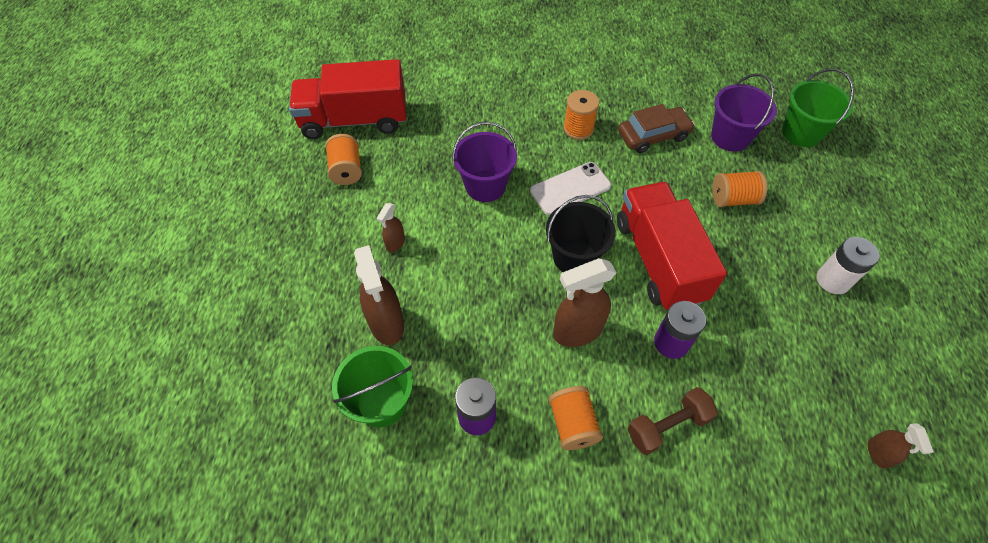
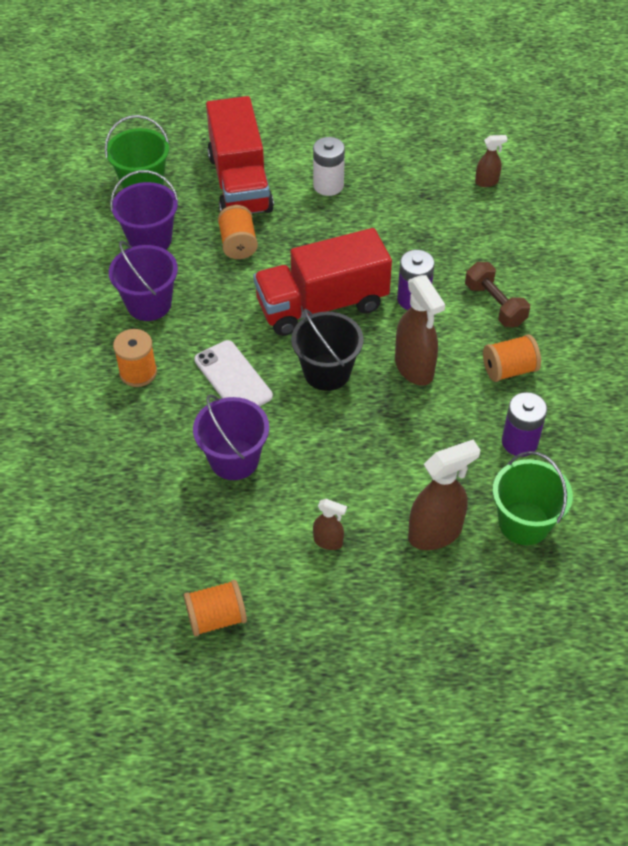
camera: 95 degrees left, 5 degrees down
red truck [289,59,406,139] -> red truck moved to [206,96,274,213]
brown car [618,104,695,153] -> purple bucket [109,241,178,321]

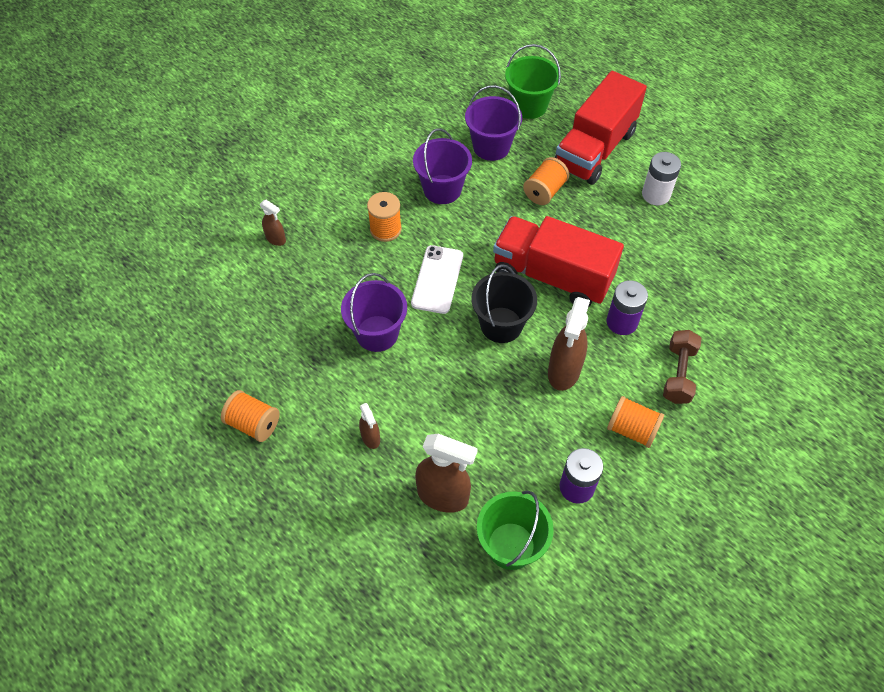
camera: 45 degrees right, 5 degrees up
brown spray bottle [475,135,508,187] -> brown spray bottle moved to [260,200,286,246]

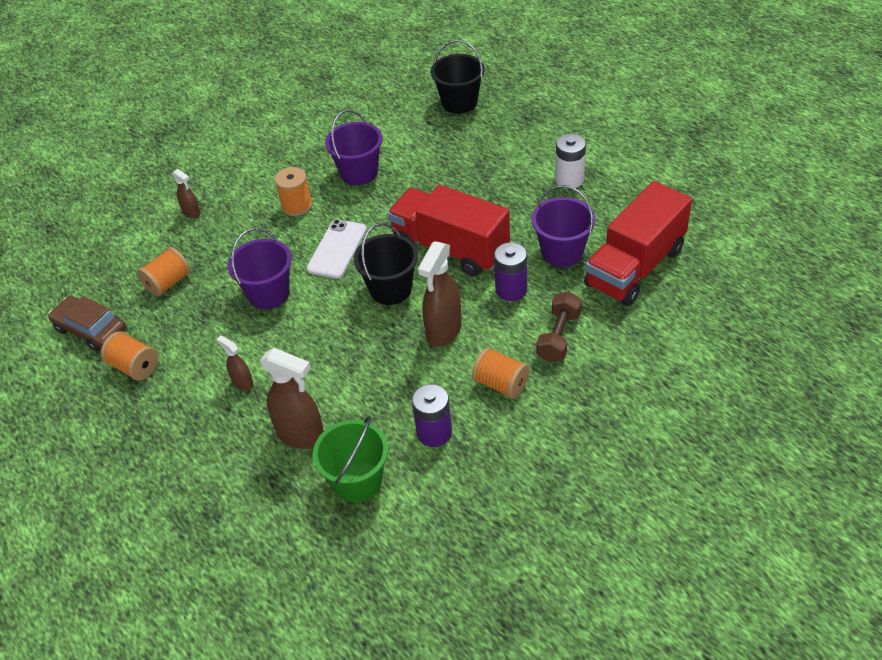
camera: 10 degrees right, 10 degrees down
brown spray bottle [359,403,380,449] -> brown spray bottle turned 150 degrees clockwise [216,336,253,390]
purple bucket [465,85,522,161] -> purple bucket moved to [531,185,596,267]
green bucket [505,44,561,119] -> black bucket [431,40,485,114]
orange spool [523,157,570,205] -> orange spool moved to [137,247,191,297]
red truck [554,71,647,185] -> red truck moved to [584,181,692,306]
none -> brown car [48,296,126,352]

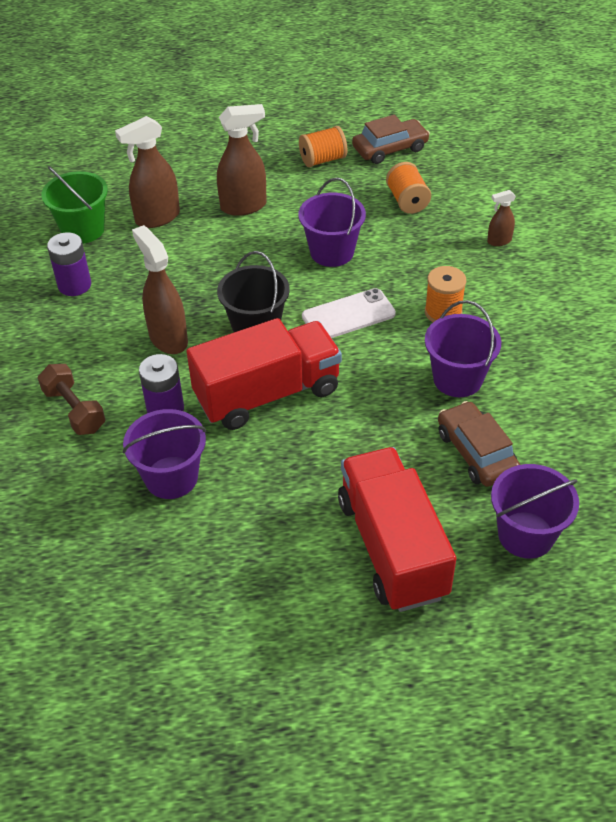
camera: 120 degrees right, 0 degrees up
brown spray bottle [216,336,253,390] -> brown spray bottle [217,104,267,216], size x1.91
white phone [307,219,367,279] -> white phone turned 75 degrees counterclockwise [302,288,396,338]
black bucket [431,40,485,114] -> purple bucket [491,464,579,559]
orange spool [472,347,530,399] -> none
white battery [555,134,586,189] -> none
red truck [584,181,692,306] -> red truck moved to [338,447,456,612]
none -> brown car [438,401,520,487]

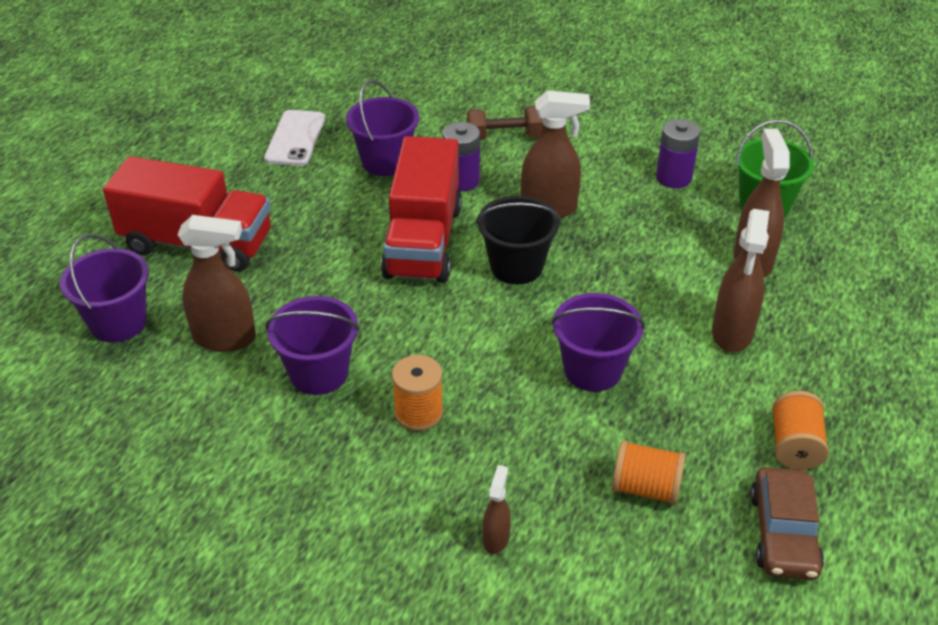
camera: 120 degrees right, 5 degrees down
white phone [302,288,396,338] -> white phone moved to [264,110,325,166]
brown car [438,401,520,487] -> brown spray bottle [177,215,256,352]

